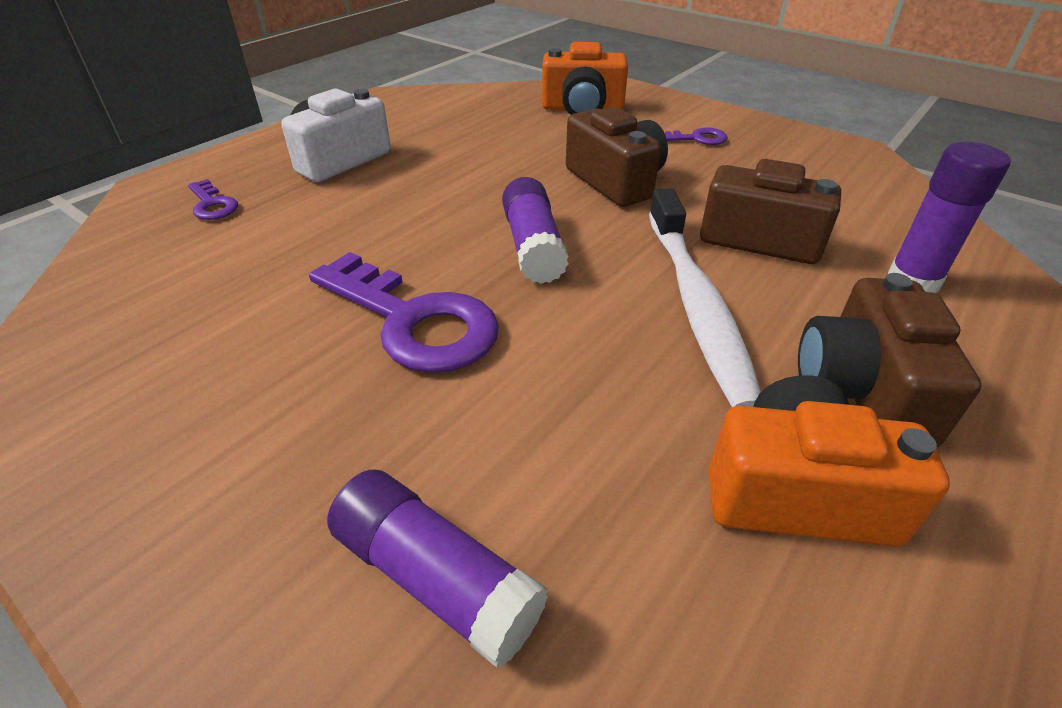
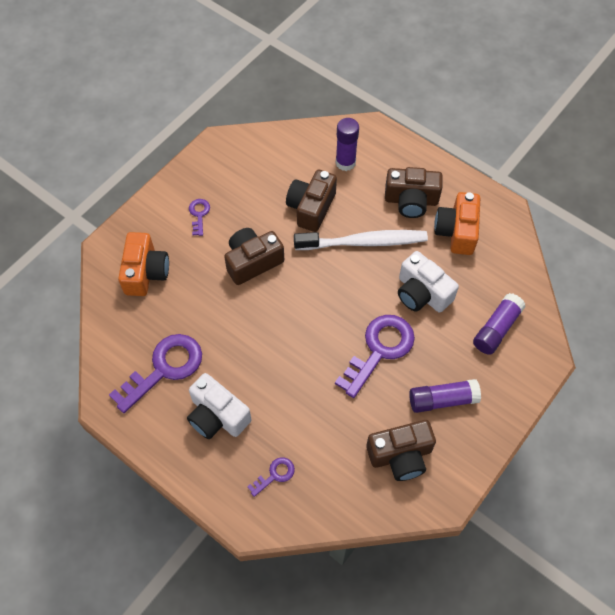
camera: 90 degrees left, 20 degrees up
purple glue stick [502,177,569,284] -> purple glue stick moved to [409,379,481,413]
none -> purple key [109,334,202,413]
none -> brown camera [366,420,436,481]
none -> white camera [398,251,459,313]

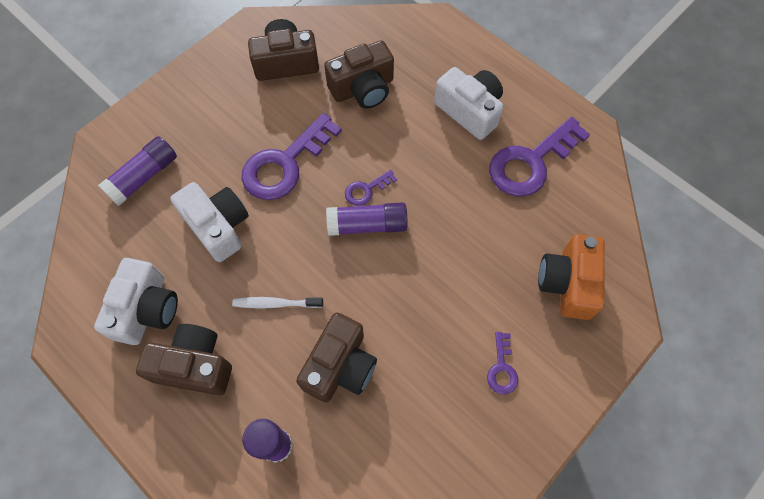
camera: 175 degrees left, 5 degrees up
brown camera [224,228,284,285] -> brown camera moved to [324,40,394,109]
purple key [247,457,295,497] -> purple key moved to [345,170,397,206]
white toothbrush [294,230,428,250] -> white toothbrush [232,297,323,309], size x0.50
purple glue stick [409,379,481,413] -> purple glue stick moved to [326,202,408,236]
orange camera [434,192,480,255] -> white camera [94,258,178,345]

